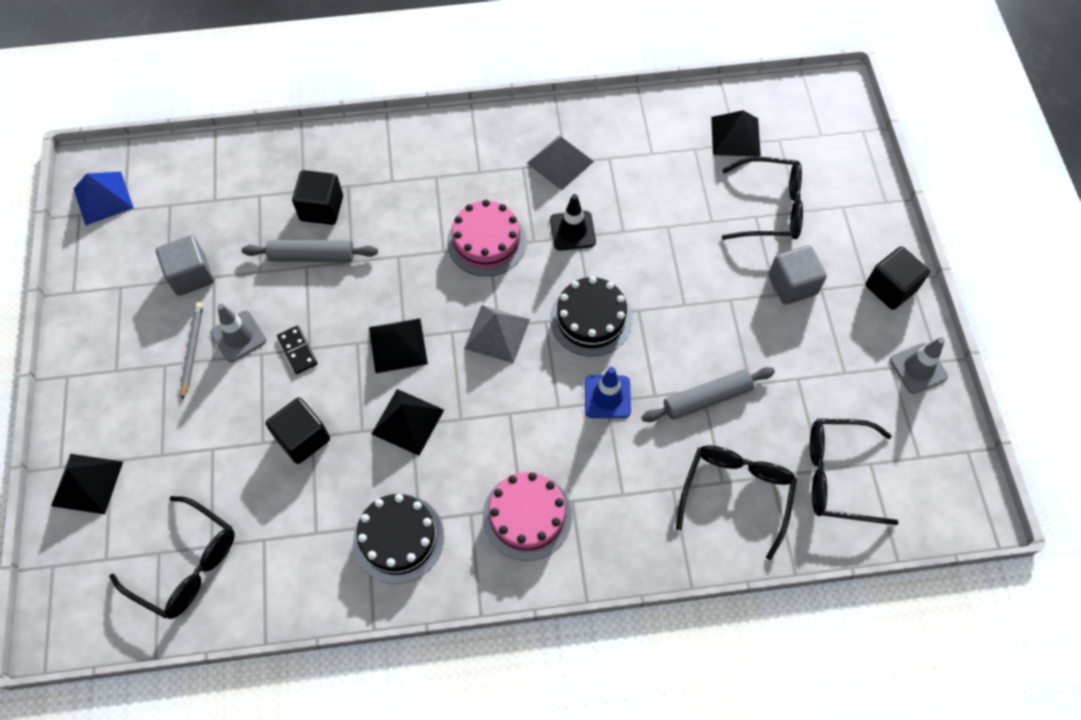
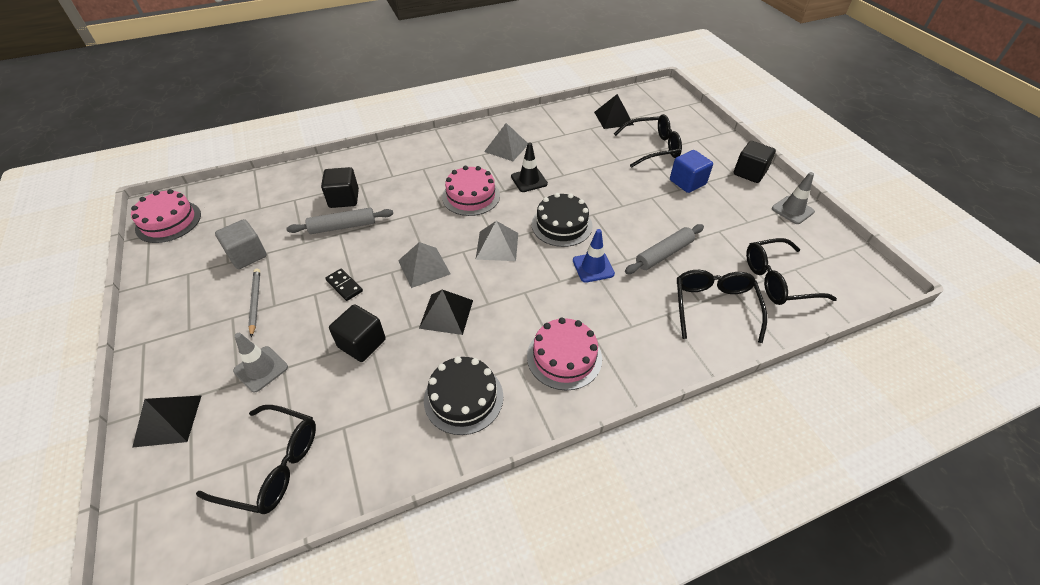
camera: 15 degrees left, 15 degrees down
blue pyramid [73,172,134,226] -> pink cake [131,189,201,243]
grey traffic cone [210,304,267,362] -> grey traffic cone moved to [233,333,288,392]
black pyramid [369,318,428,374] -> grey pyramid [398,242,451,288]
grey cube [768,245,827,305] -> blue cube [670,150,713,193]

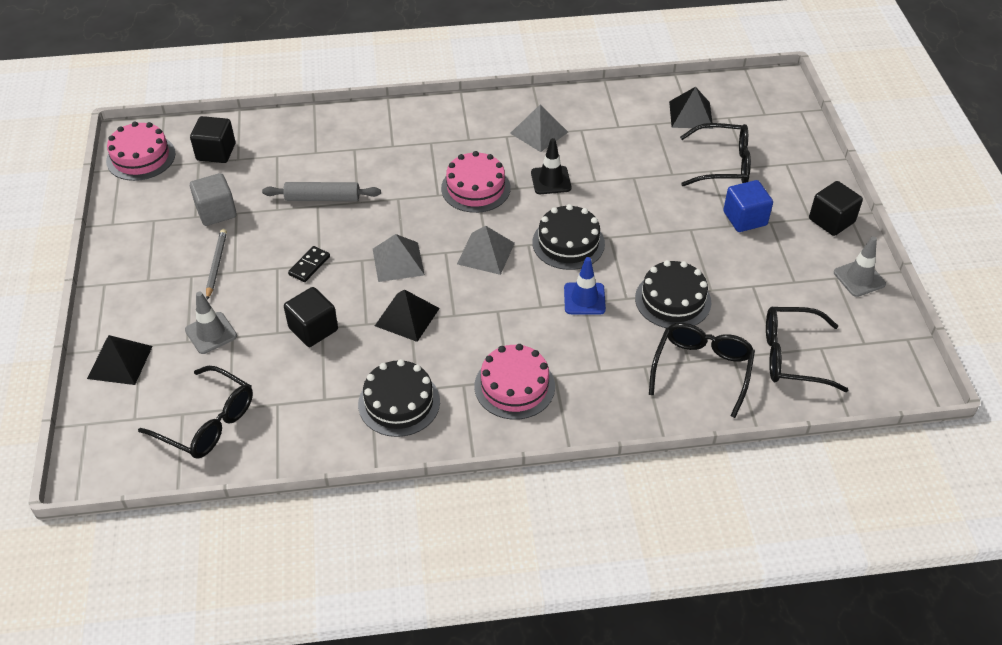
camera: 15 degrees right, 0 degrees up
black cube [321,167,359,208] -> black cube moved to [190,116,235,163]
black domino [325,268,363,301] -> black domino turned 60 degrees clockwise [288,246,330,282]
grey rolling pin [625,224,704,274] -> black cake [635,260,711,328]

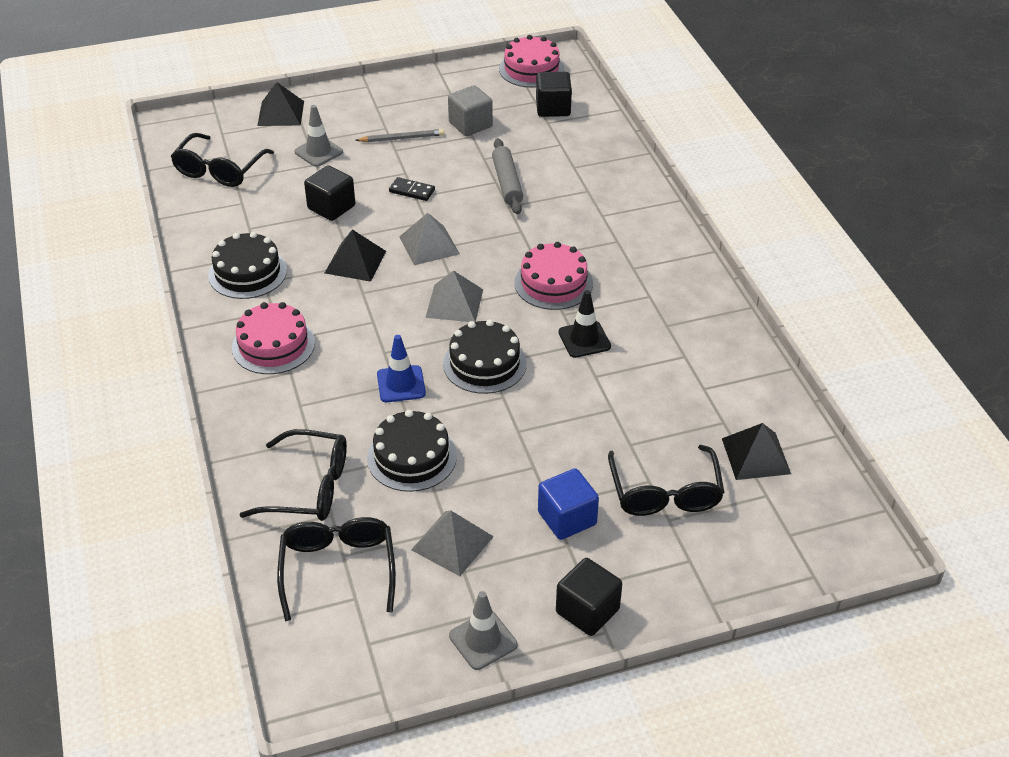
camera: 80 degrees right, 5 degrees down
grey pyramid [510,105,568,152] -> grey pyramid moved to [411,510,494,576]

